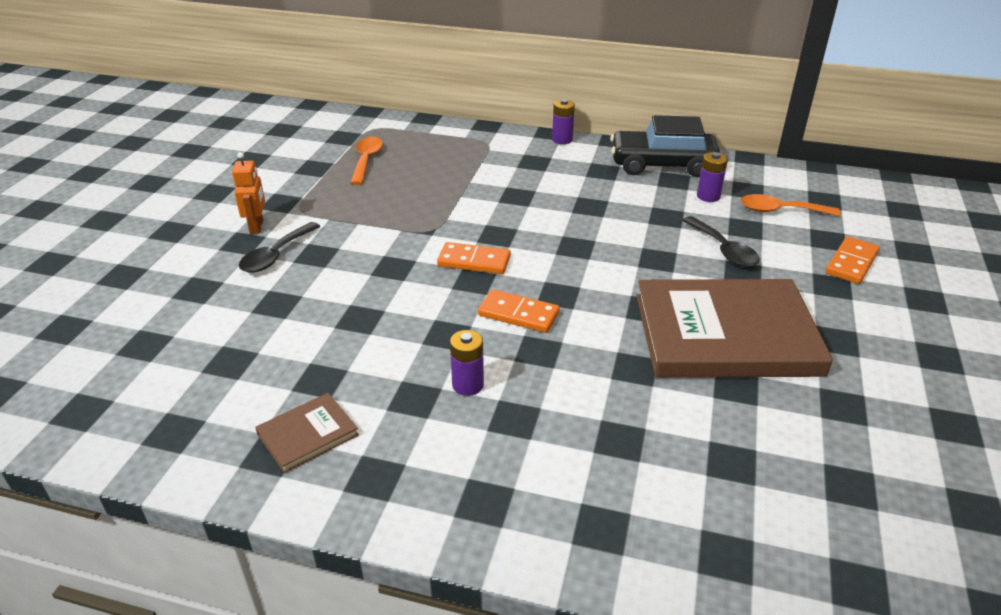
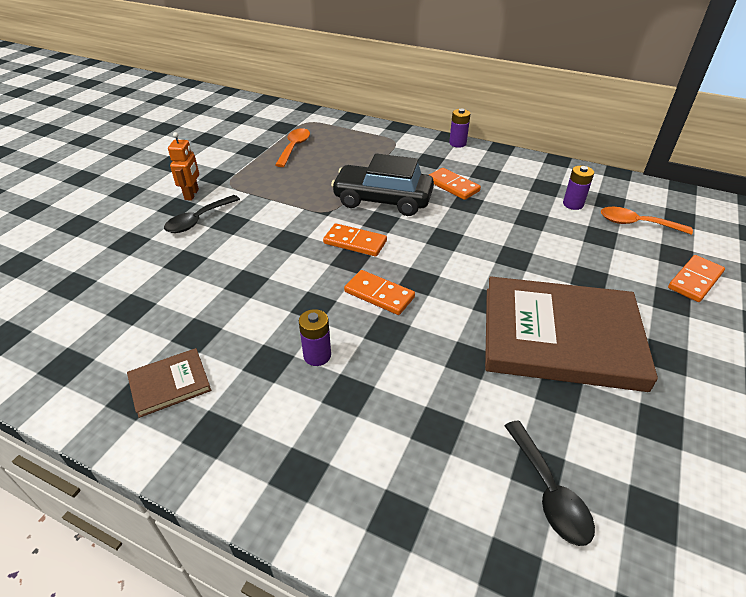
camera: 10 degrees right, 5 degrees up
black car [610,115,720,177] -> black car moved to [331,154,434,216]
black spoon [682,216,760,267] -> black spoon moved to [504,420,595,546]
none -> orange domino [429,168,481,200]

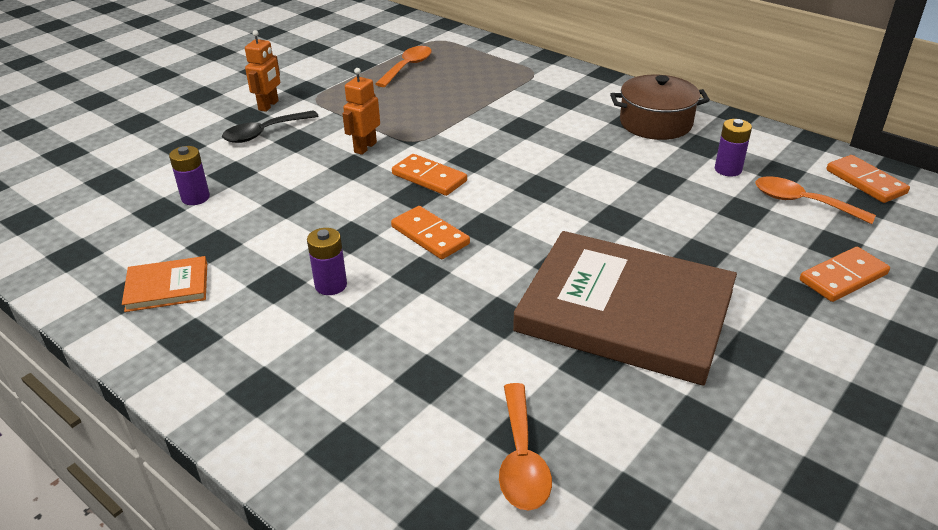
camera: 15 degrees right, 5 degrees down
brown book [127,348,211,418] -> orange book [122,256,207,312]
black car [331,154,434,216] -> none
orange domino [429,168,481,200] -> orange domino moved to [826,155,910,203]
purple battery [449,109,470,148] -> purple battery moved to [169,146,210,205]
black spoon [504,420,595,546] -> orange spoon [499,383,552,510]
none -> orange robot [342,68,380,155]
none -> brown pot [610,75,710,140]

